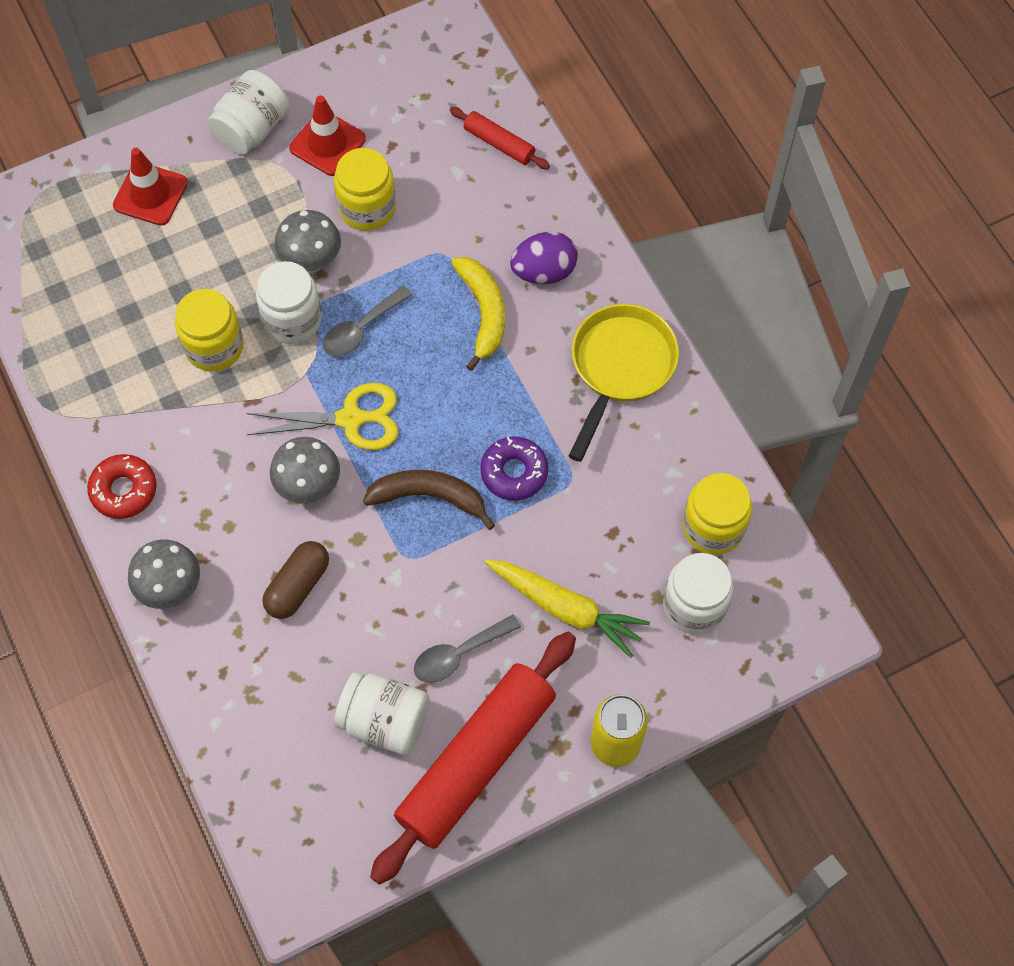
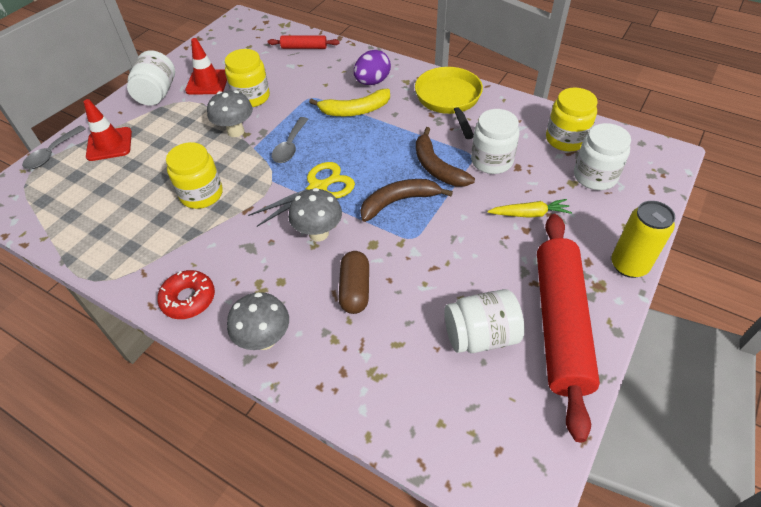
camera: 30 degrees left, 15 degrees down
white jar [256,261,322,344] -> white jar moved to [471,109,519,174]
grey spoon [414,615,521,683] -> grey spoon moved to [22,125,86,169]
yellow banana [451,257,505,371] -> yellow banana turned 120 degrees clockwise [309,89,390,117]
purple donut [480,436,548,501] -> brown banana [416,127,475,187]
yellow carrot [485,559,650,658] -> yellow carrot [487,199,572,218], size x0.65

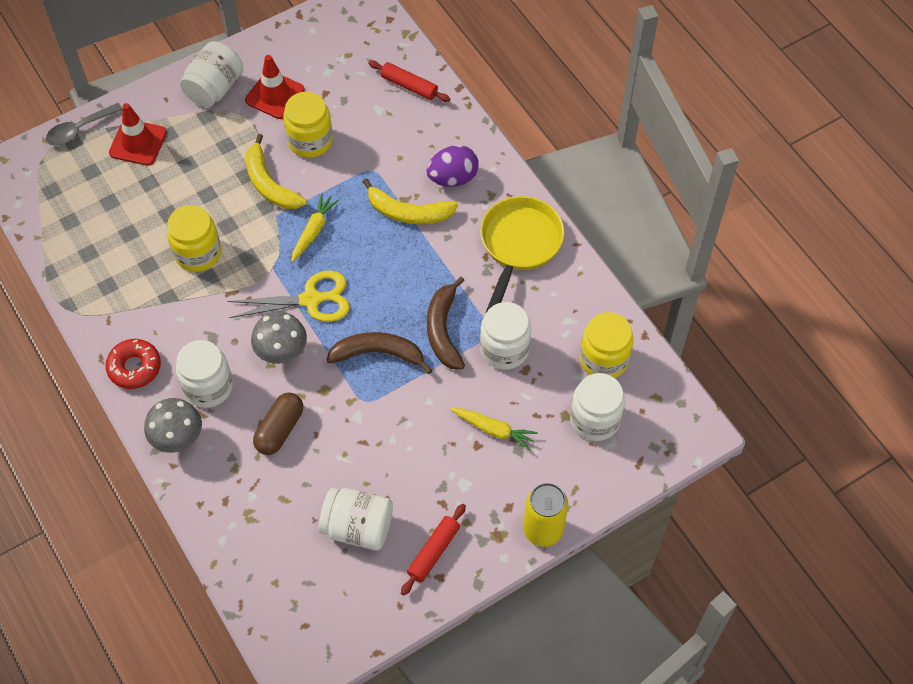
camera: 25 degrees right, 10 degrees up
grey mushroom [207,90,253,137] -> yellow banana [245,134,307,209]
grey spoon [272,117,308,163] -> yellow carrot [292,193,339,262]
red rolling pin [537,214,600,442] -> red rolling pin [401,504,466,596], size x0.45
none -> white jar [176,340,233,408]

